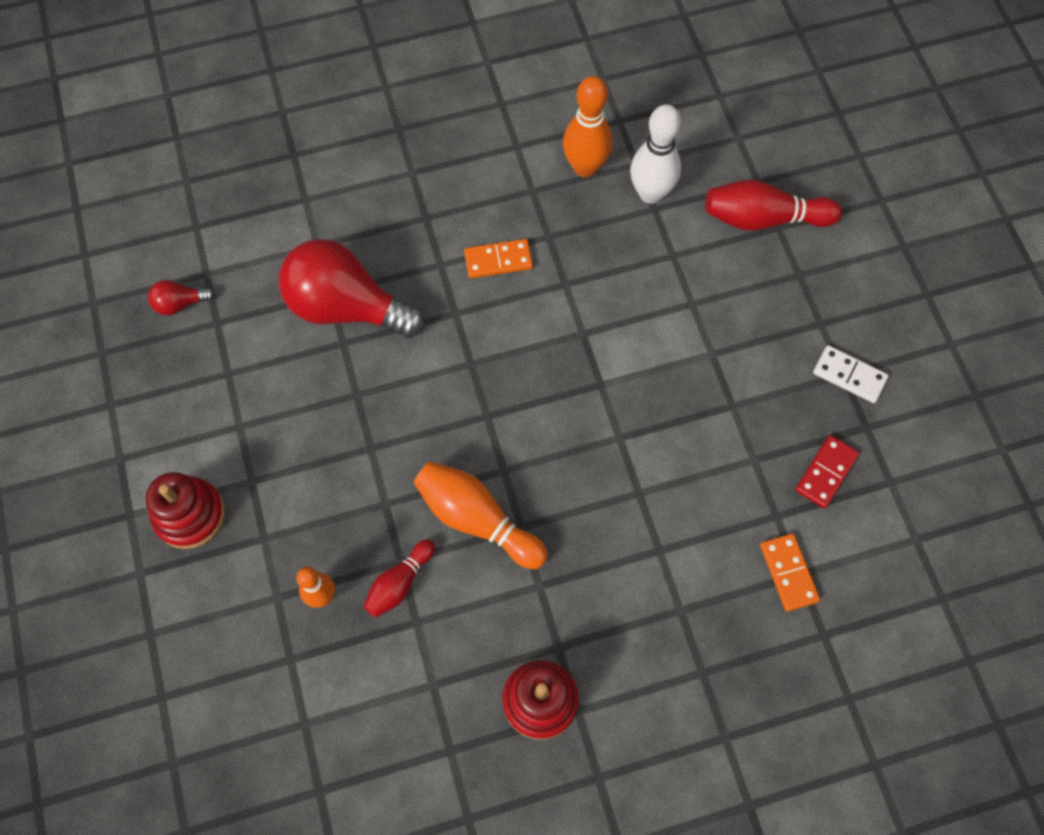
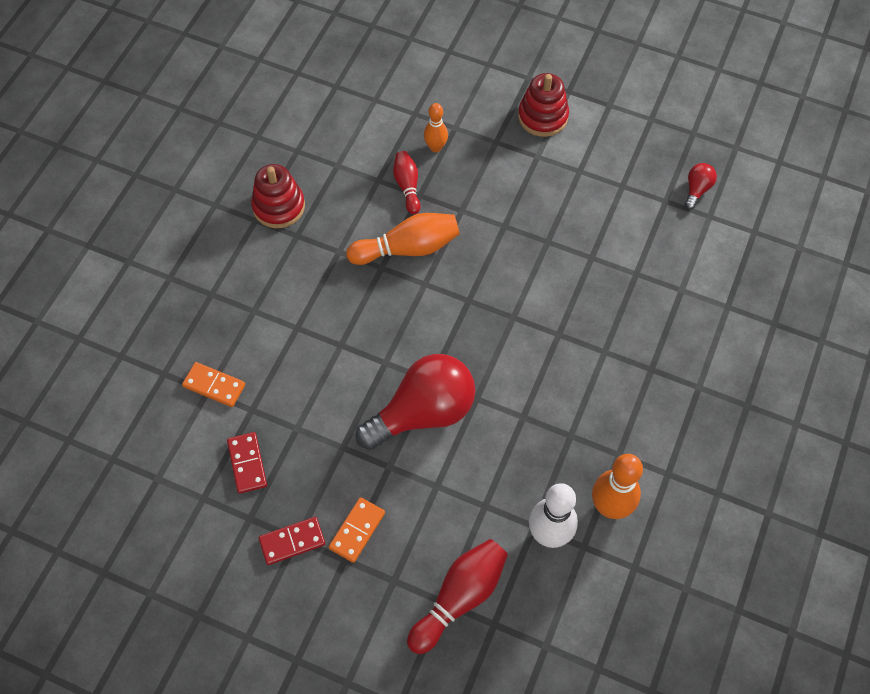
camera: 130 degrees right, 5 degrees down
red light bulb [279,239,425,338] -> red light bulb moved to [355,354,475,450]
orange domino [464,239,533,279] -> orange domino moved to [329,497,385,563]
white domino [813,345,889,403] -> red domino [259,517,325,565]

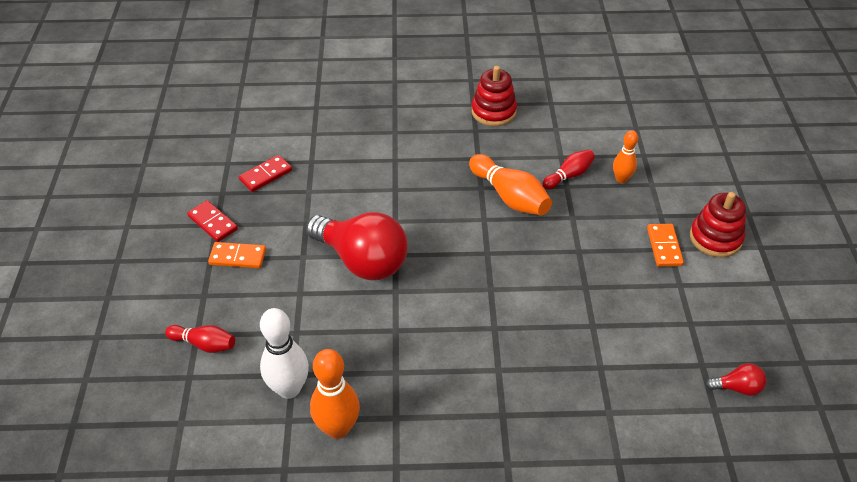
camera: 65 degrees right, 15 degrees down
orange domino [182,362,245,407] -> orange domino moved to [647,224,684,267]
red bowling pin [407,539,508,654] -> red bowling pin [165,325,235,353], size x0.61

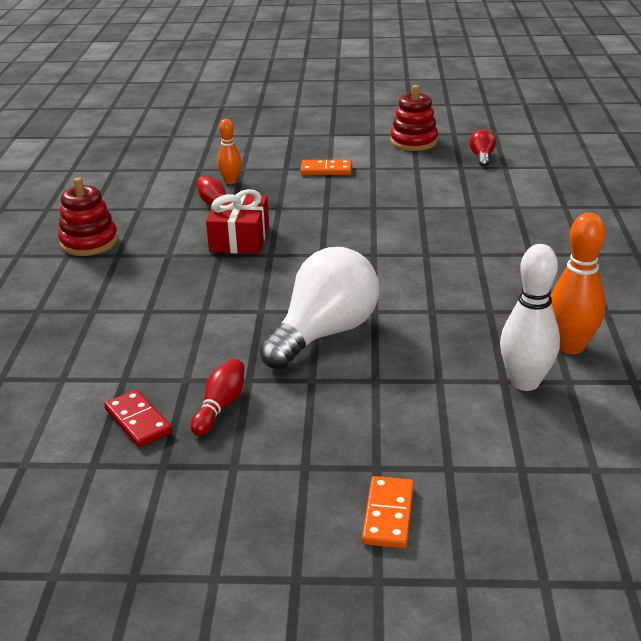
camera: 85 degrees left, 15 degrees down
red bowling pin [165,325,235,353] -> red bowling pin moved to [191,359,245,436]
red domino [187,200,238,242] -> none
orange domino [208,242,266,268] -> orange domino moved to [362,476,414,548]
red light bulb [306,212,408,280] -> white light bulb [259,247,379,369]
orange bowling pin [469,154,552,215] -> red gift [206,189,269,254]
red stacking toy [690,192,746,257] -> red stacking toy moved to [390,85,438,151]

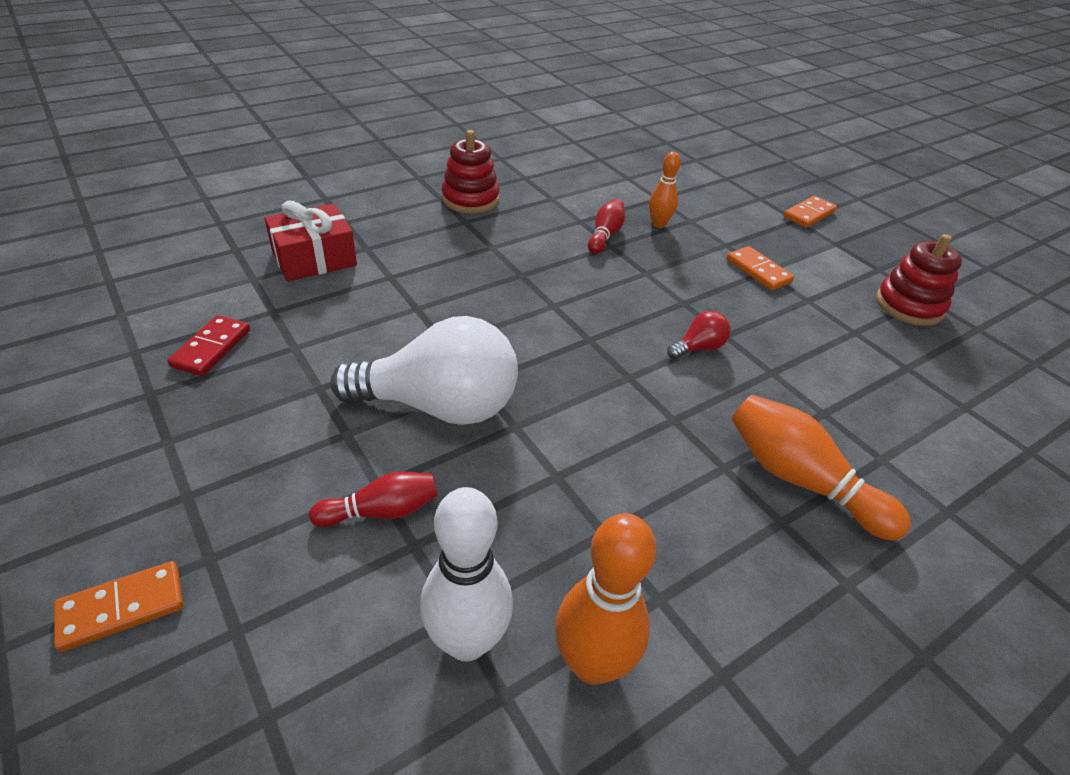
camera: 50 degrees right, 10 degrees up
red bowling pin [191,359,245,436] -> red bowling pin moved to [309,471,438,527]
red gift [206,189,269,254] -> red gift moved to [264,200,357,282]
red light bulb [470,129,496,167] -> red light bulb moved to [667,311,730,359]
none -> orange bowling pin [732,395,911,540]
none -> orange domino [783,196,837,228]

